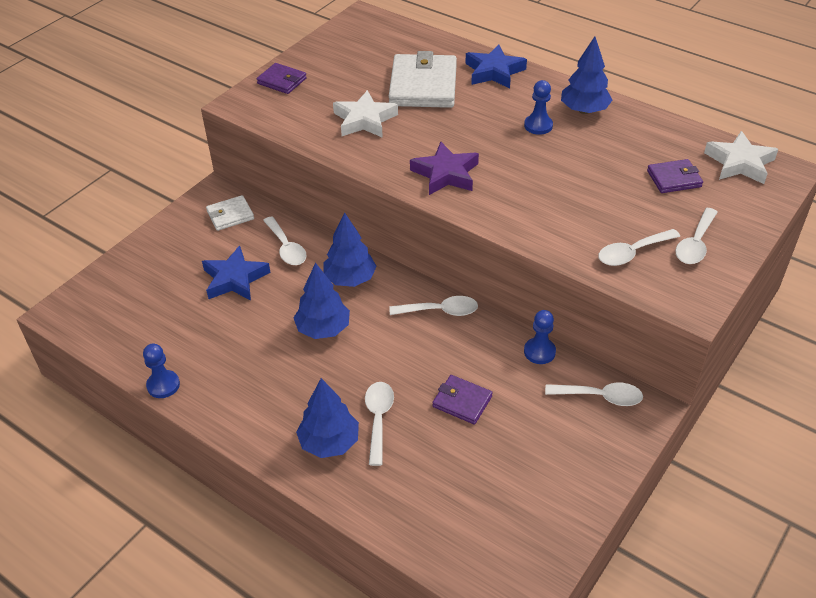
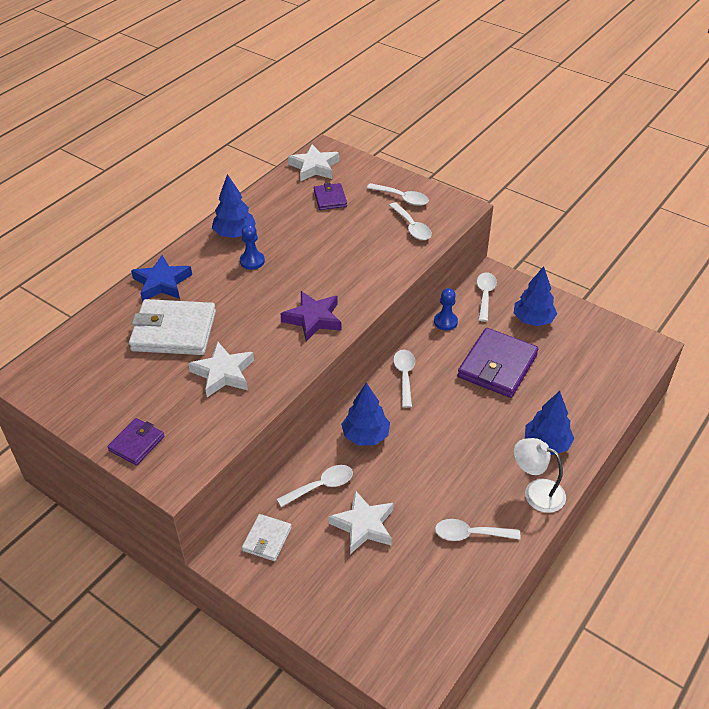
camera: 90 degrees left, 0 degrees up
blue pawn [143,344,180,398] -> none
blue star [202,245,271,301] -> white star [328,490,394,554]
white wallet [206,195,254,231] -> white wallet turned 45 degrees clockwise [242,514,292,561]
blue tree [294,262,350,339] -> blue tree moved to [514,266,557,326]
white spoon [365,382,394,466] -> white spoon moved to [435,519,520,541]
purple wallet [432,375,493,424] -> purple wallet [458,328,539,398], size x1.91
none -> white lamp [514,438,566,513]

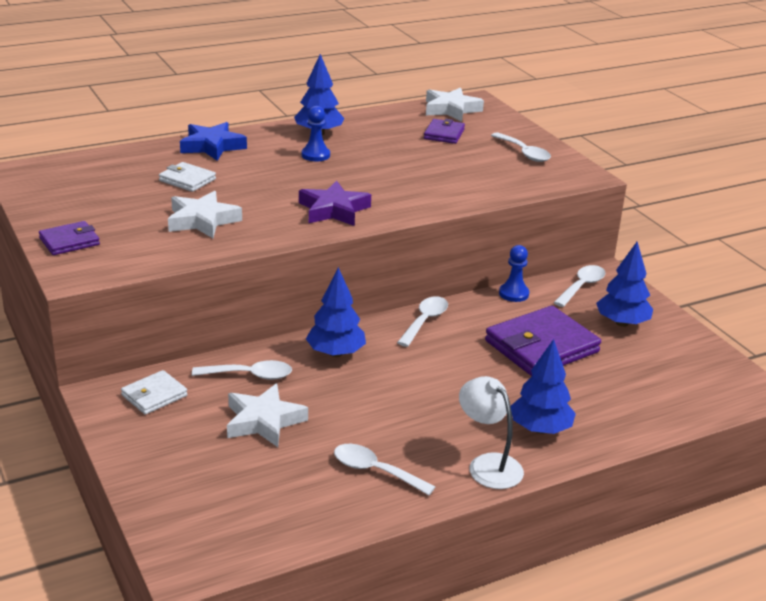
camera: 25 degrees right, 15 degrees down
white wallet [129,299,216,355] -> white wallet [159,162,216,192], size x0.52
white spoon [389,202,432,240] -> none

